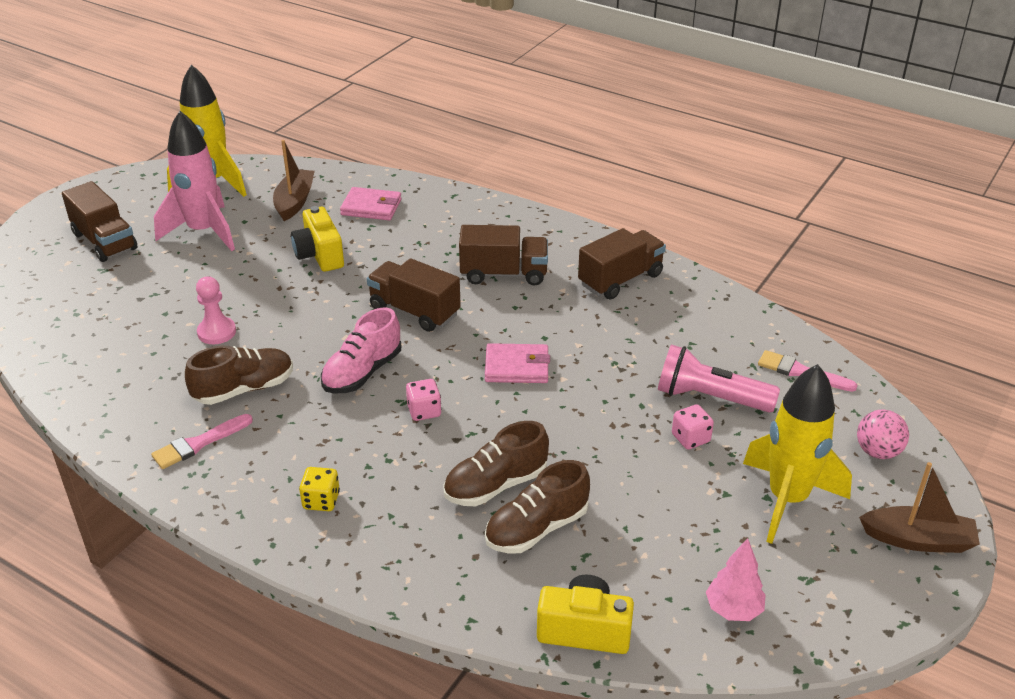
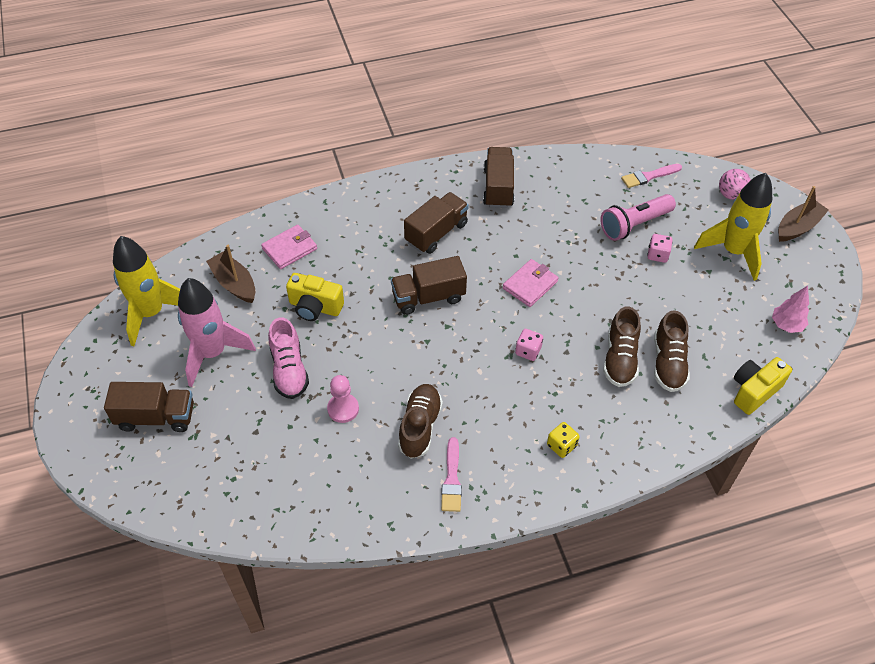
camera: 50 degrees left, 15 degrees up
pink shoe [321,308,401,393] -> pink shoe moved to [268,317,309,399]

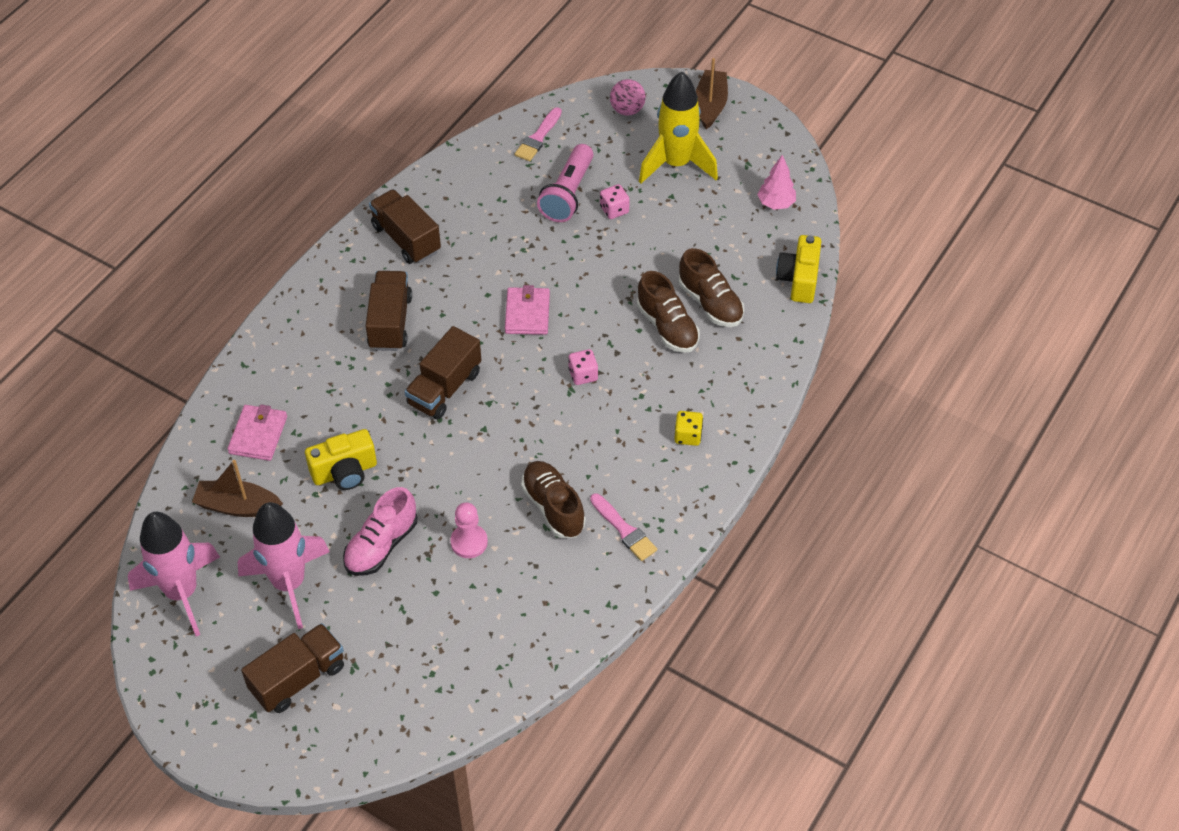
camera: 40 degrees left, 0 degrees up
yellow rocket [113,236,180,346] -> pink rocket [128,512,220,636]
pink shoe [268,317,309,399] -> pink shoe turned 90 degrees clockwise [343,487,417,576]

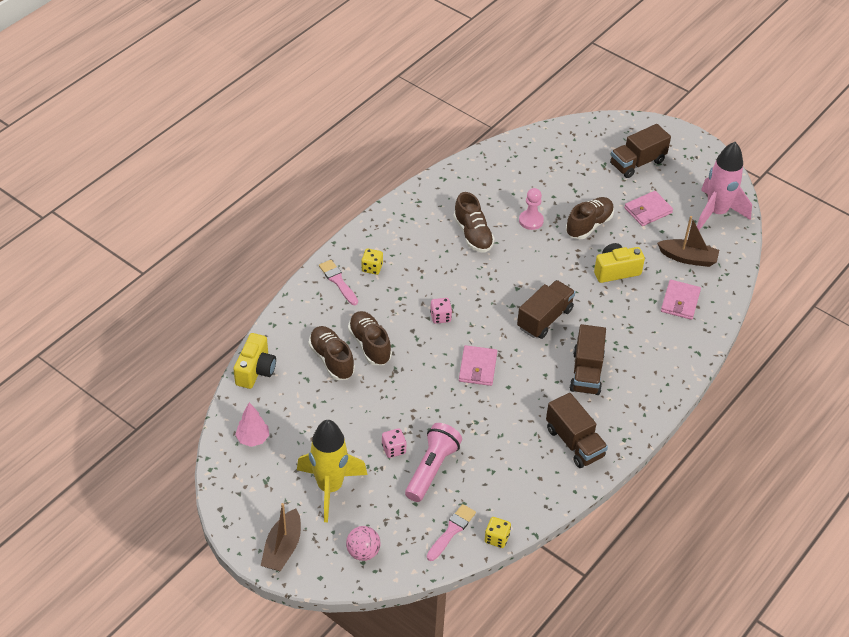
camera: 175 degrees left, 5 degrees down
pink rocket [238,502,330,629] -> pink wallet [624,191,673,226]
pink shoe [343,487,417,576] -> brown shoe [566,197,614,239]
pink brush [590,493,657,561] -> pink brush moved to [319,260,358,305]
none -> yellow dice [485,517,511,548]

